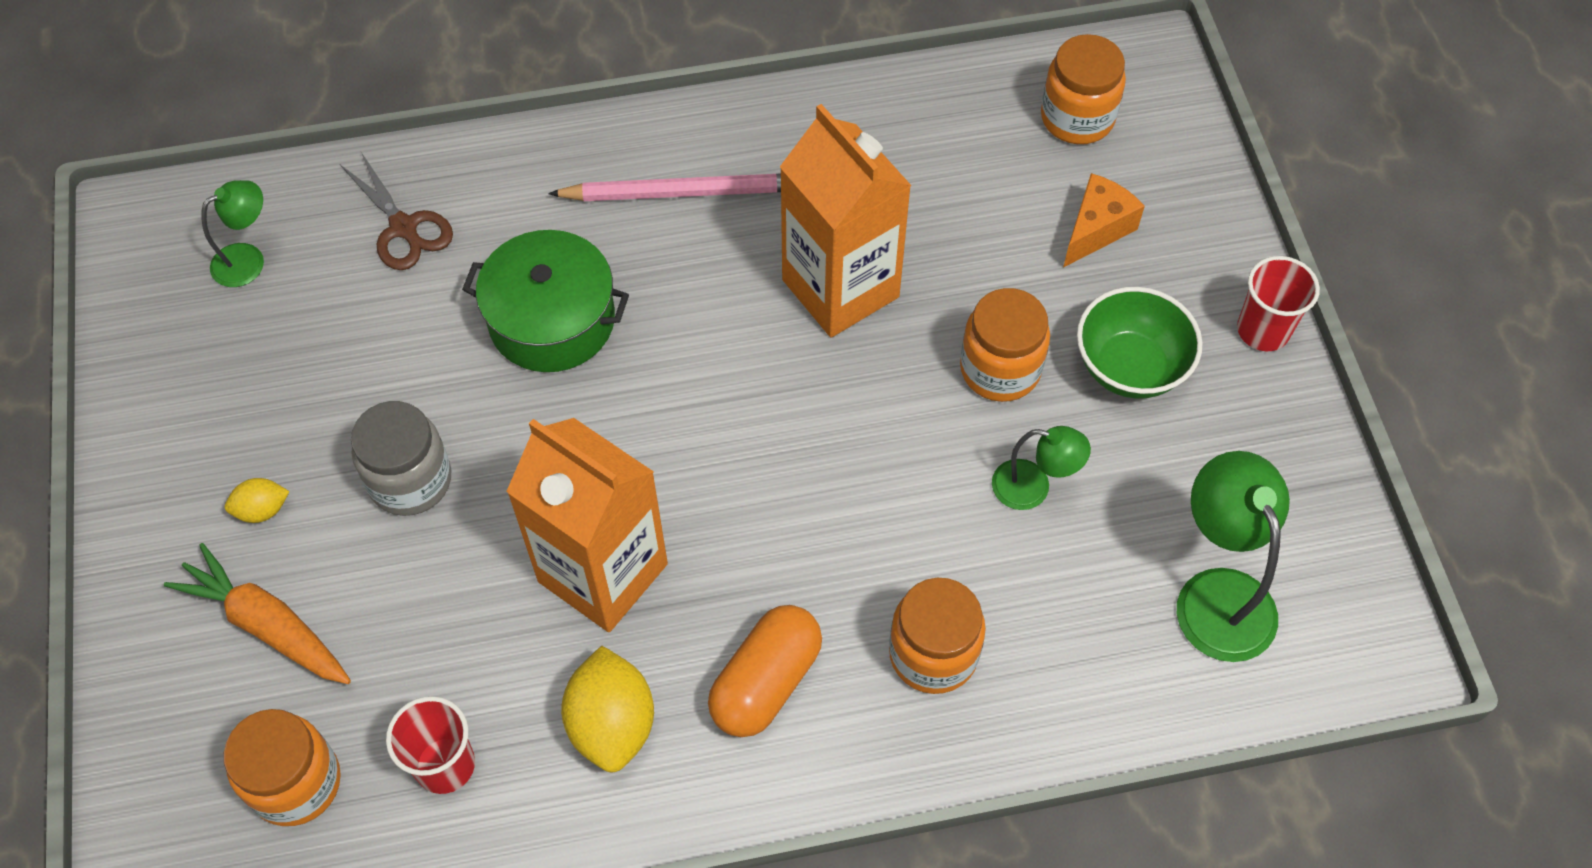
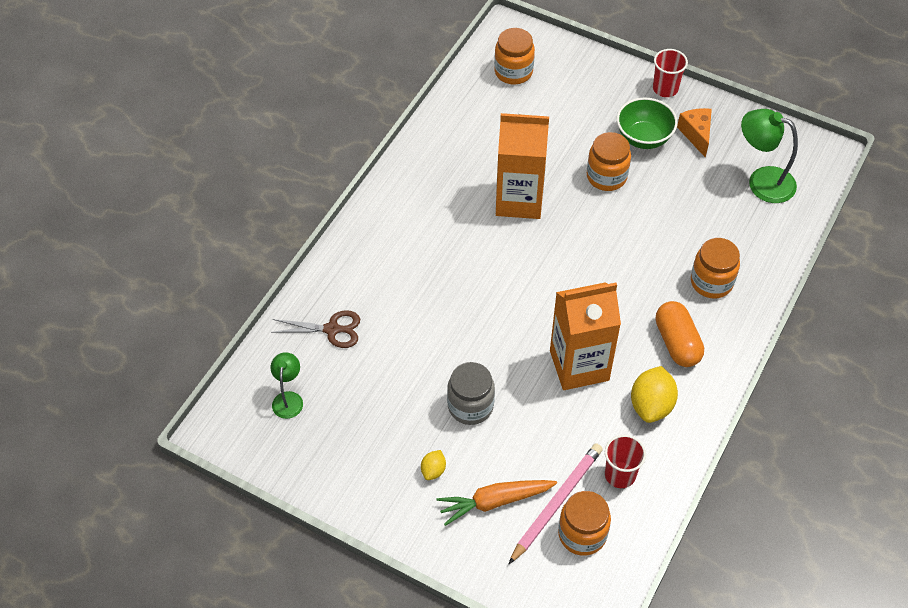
camera: 50 degrees left, 5 degrees down
green pot [462,230,629,372] -> none
pink pencil [548,173,781,201] -> pink pencil moved to [509,443,603,564]
yellow lemon [561,646,654,772] -> yellow lemon turned 75 degrees clockwise [631,366,678,423]
green lamp [992,426,1091,510] -> none
orange cheese [1063,173,1145,268] -> orange cheese moved to [677,108,712,158]

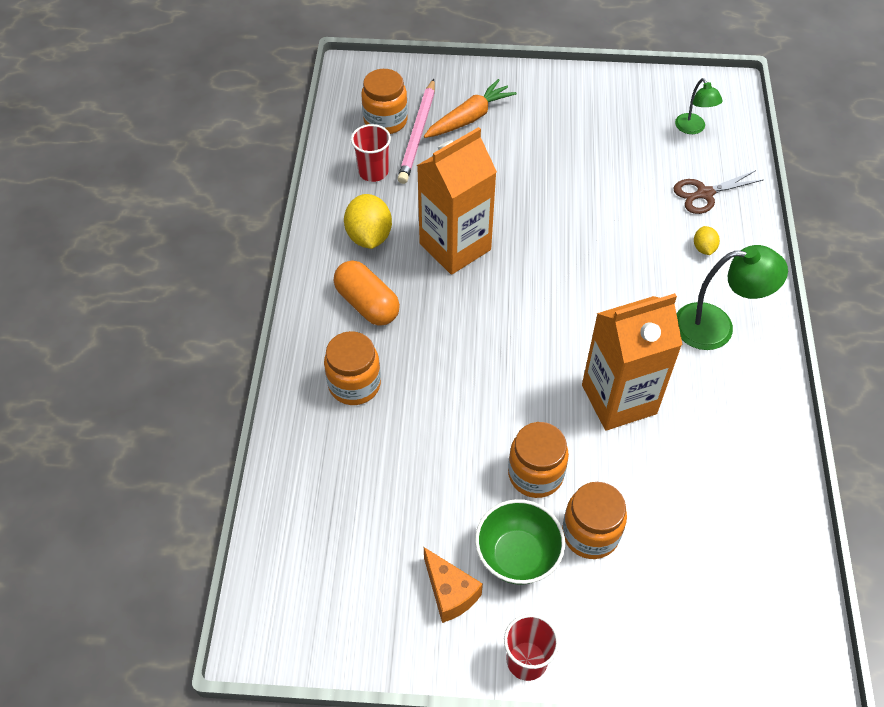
camera: 155 degrees right, 0 degrees up
yellow lemon [421,450,446,480] -> yellow lemon moved to [694,226,720,255]
grey jar [447,362,495,425] -> none
orange jar [494,28,535,84] -> orange jar moved to [562,482,627,559]
green lamp [741,109,798,203] -> green lamp moved to [676,245,788,350]

